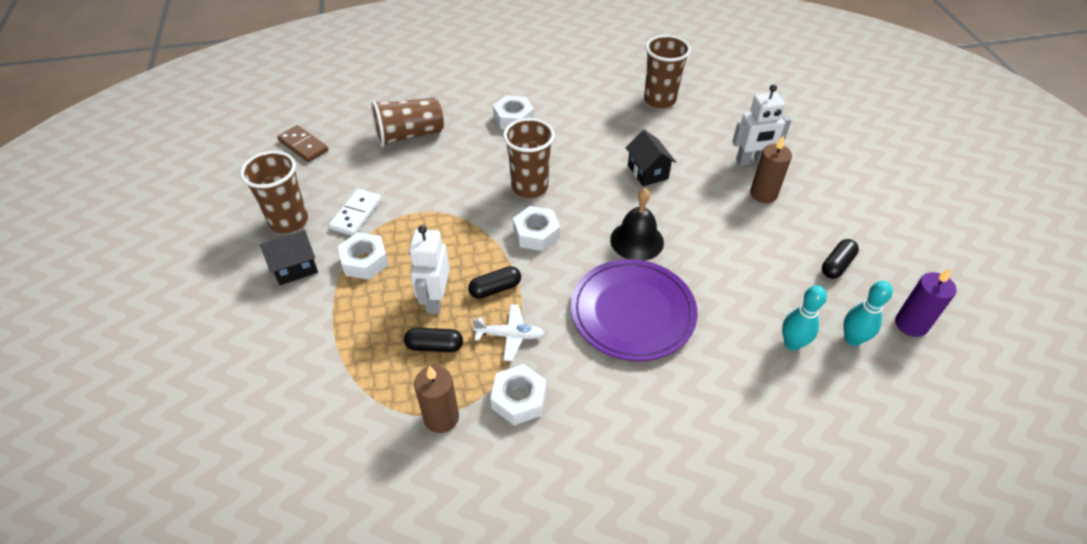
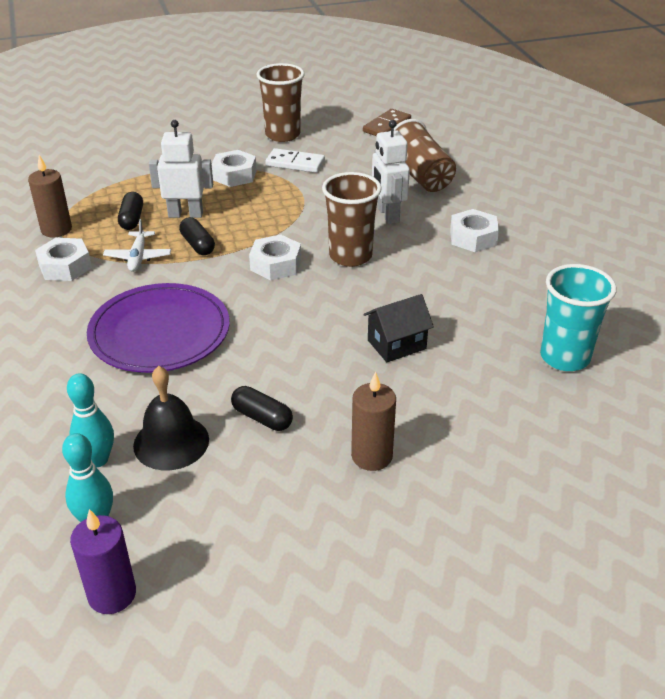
camera: 85 degrees right, 10 degrees down
black house [260,230,318,285] -> none
black bell [610,188,664,261] -> black bell moved to [133,366,209,470]
brown cup [644,35,691,108] -> turquoise cup [540,264,617,371]
white robot [732,84,792,166] -> white robot moved to [372,120,410,224]
black capsule [822,239,859,279] -> black capsule moved to [231,386,293,431]

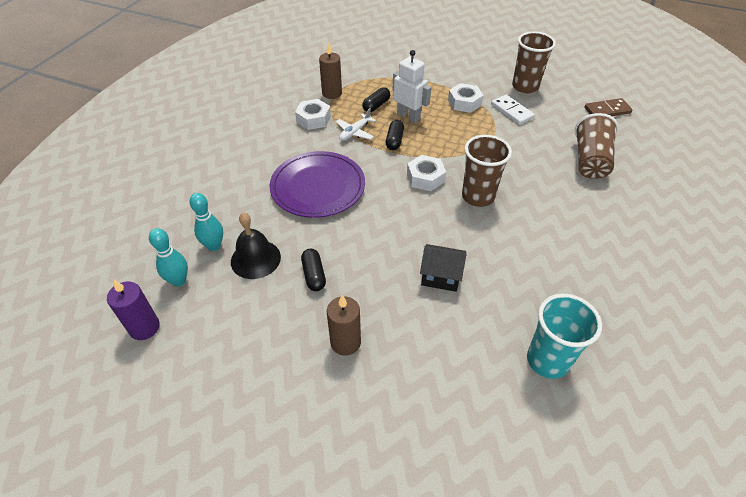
camera: 40 degrees right, 10 degrees up
white robot [372,120,410,224] -> none
white nut [450,209,499,252] -> none

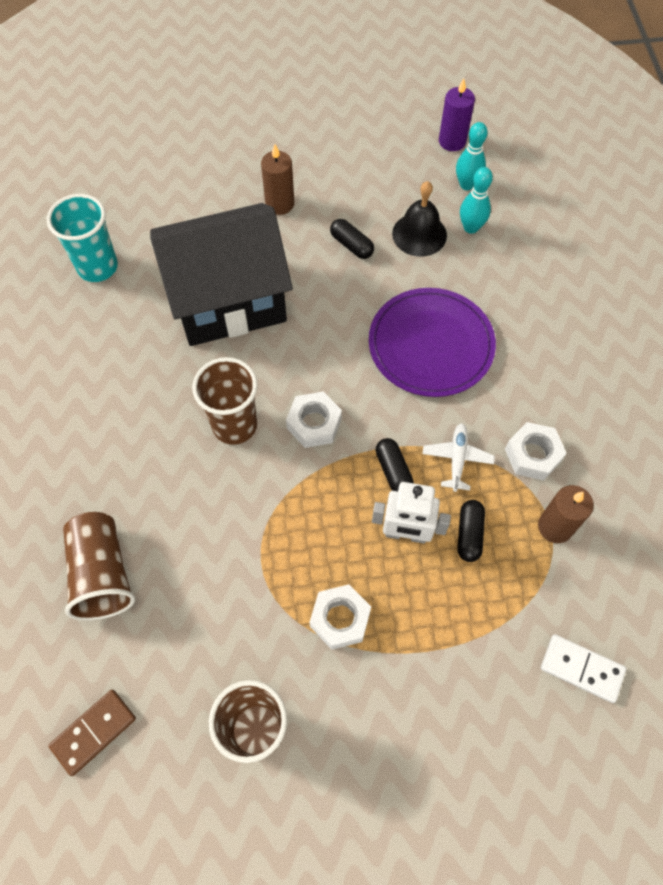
camera: 150 degrees right, 15 degrees up
black house [420,244,466,292] -> black house [150,203,293,346], size x2.49
white domino [491,95,535,125] -> white domino moved to [541,634,626,703]

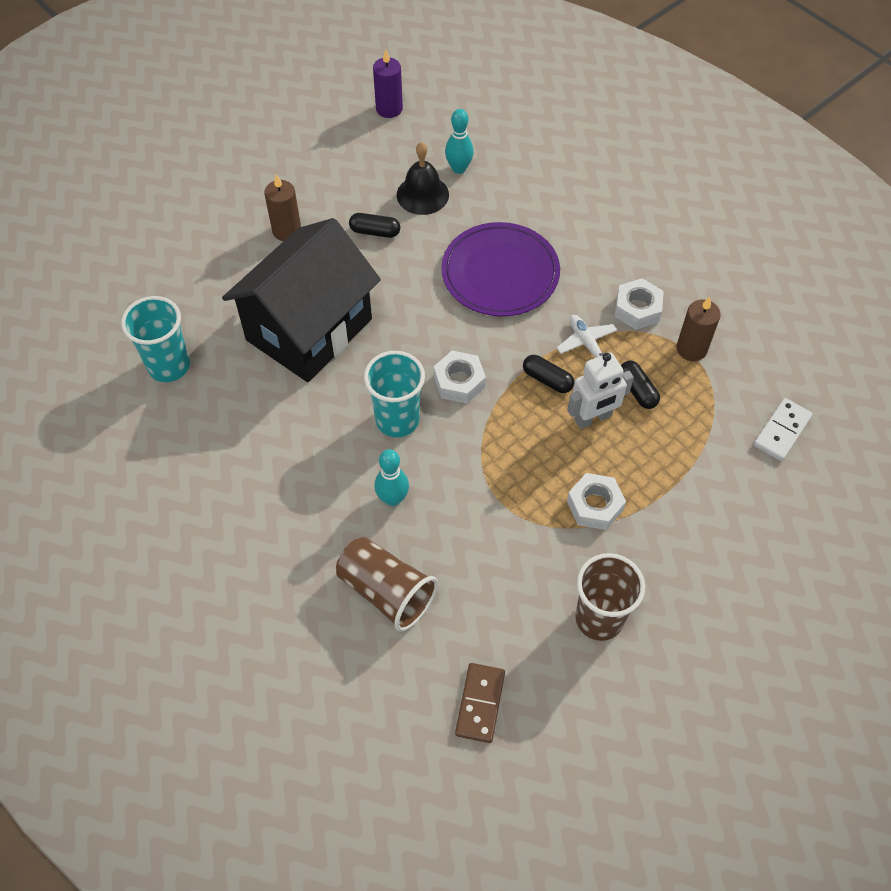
camera: 35 degrees left, 5 degrees down
brown cup [192,357,258,445] -> turquoise cup [364,351,425,437]
turquoise bowling pin [456,122,488,190] -> turquoise bowling pin moved to [374,449,409,506]
white domino [541,634,626,703] -> white domino turned 45 degrees counterclockwise [754,398,813,461]

